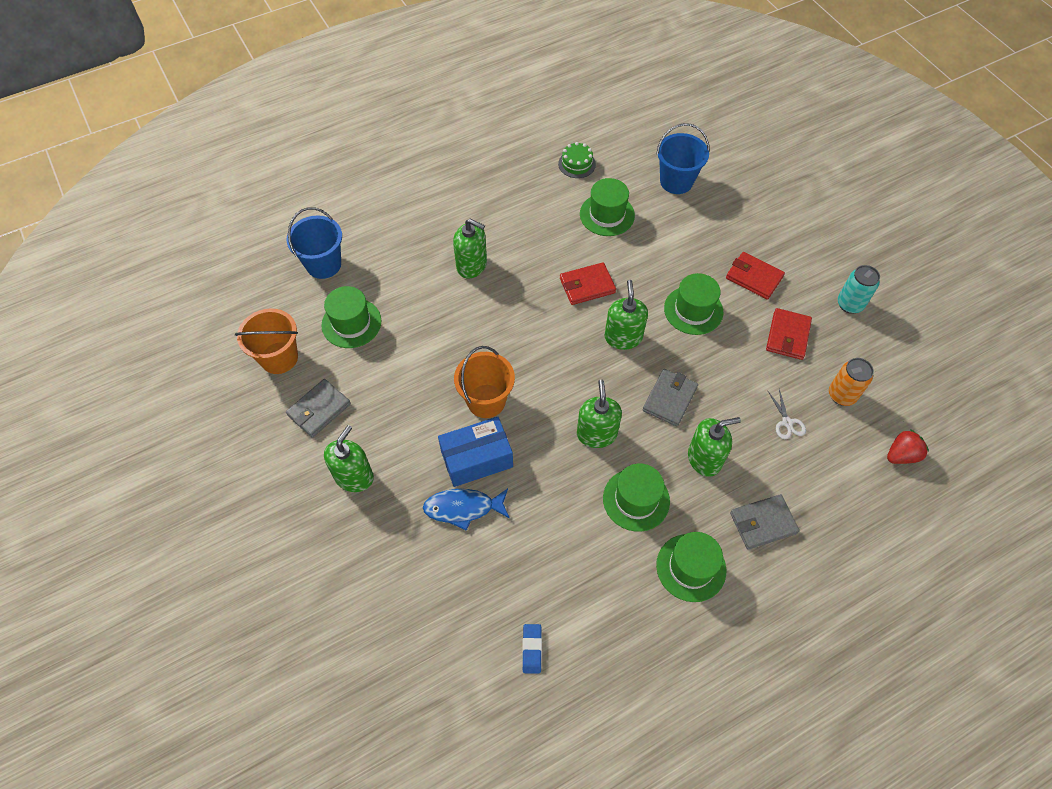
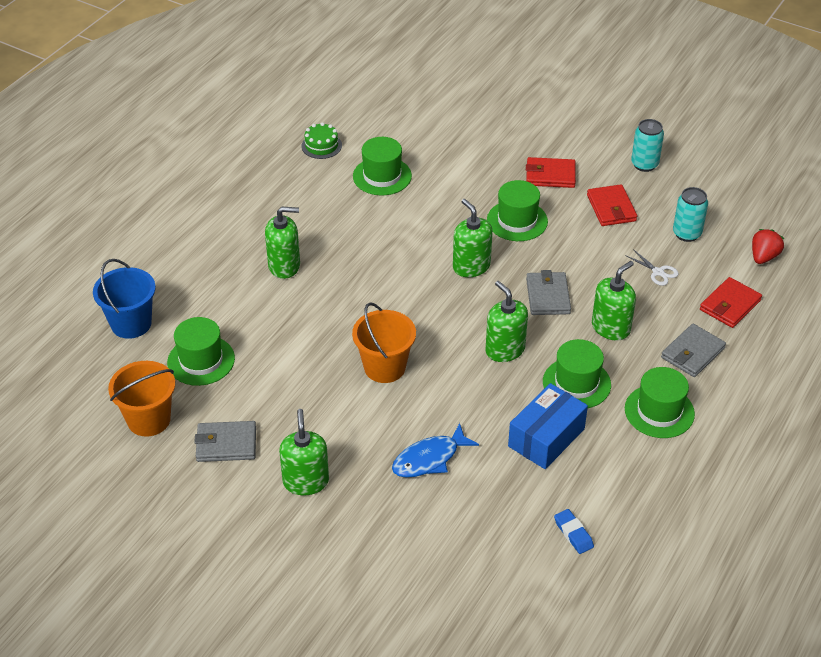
camera: 30 degrees left, 15 degrees down
grey wallet [286,379,351,438] -> grey wallet turned 75 degrees clockwise [194,421,256,462]
blue box [438,417,513,487] -> blue box moved to [508,383,588,469]
red wallet [560,262,616,305] -> red wallet moved to [700,277,762,328]
blue bucket [656,123,710,194] -> none
orange can [829,358,874,406] -> turquoise can [673,187,708,242]

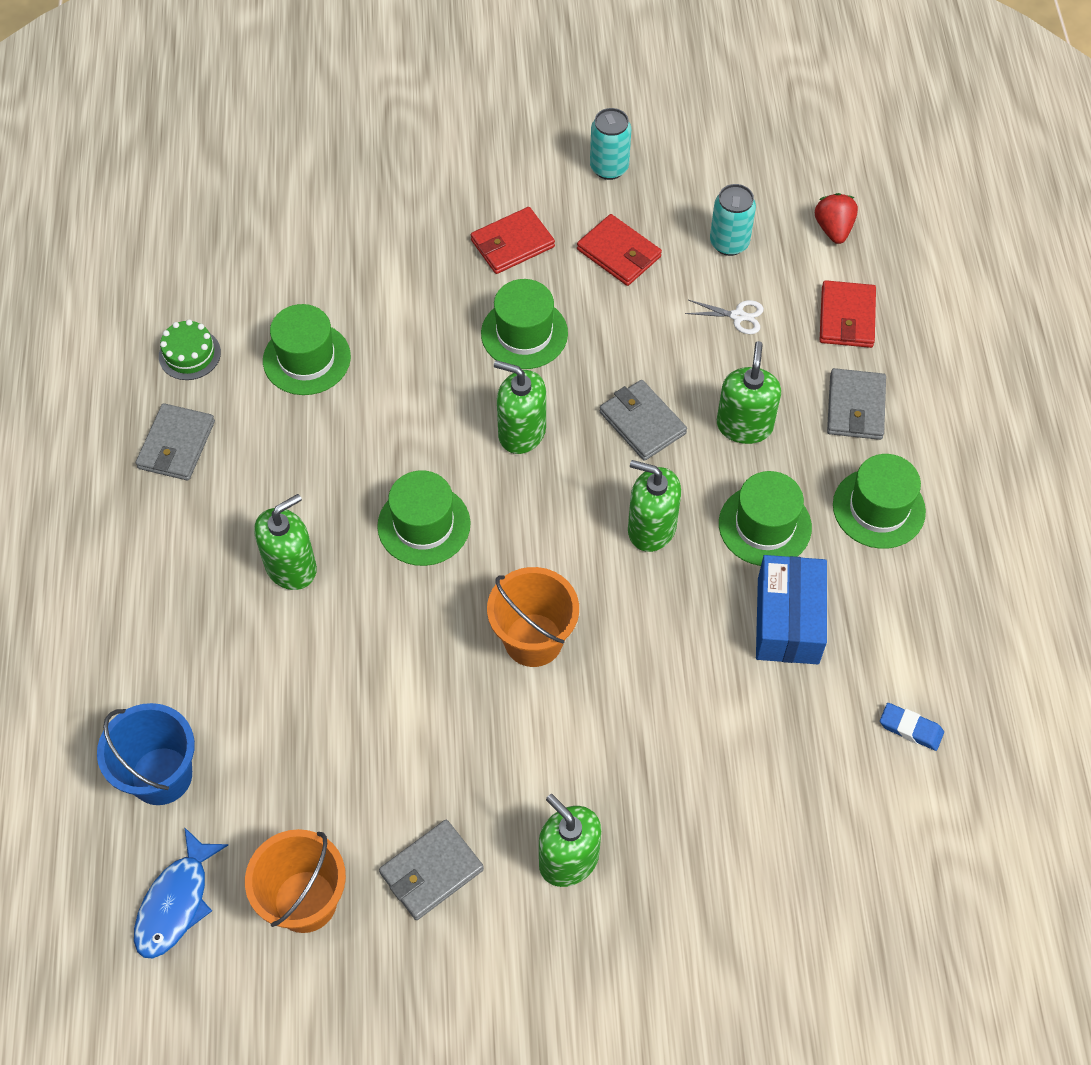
camera: 35 degrees left, 15 degrees up
green hat [167,317,235,386] -> green hat moved to [377,470,470,566]
blue fish [392,423,479,478] -> blue fish moved to [134,827,228,958]
none -> grey wallet [136,403,215,481]

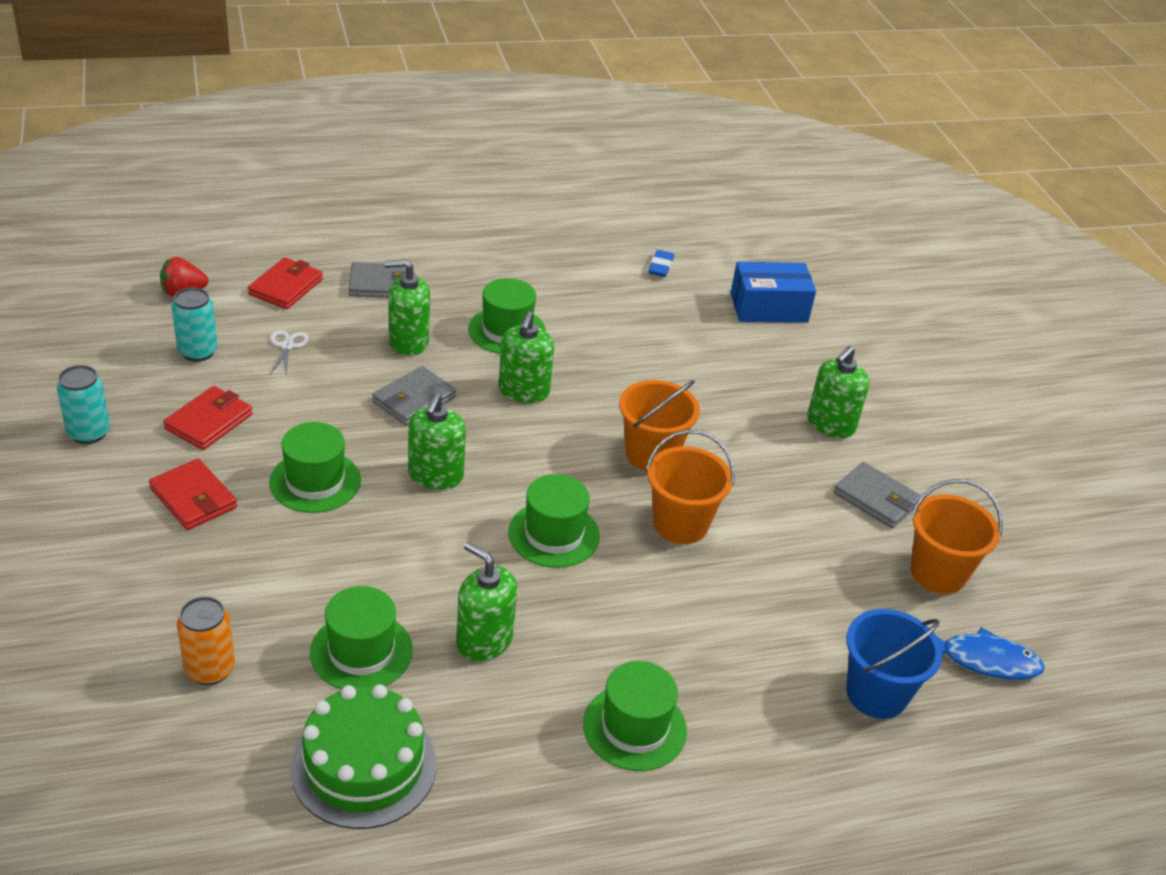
camera: 105 degrees left, 20 degrees down
grey wallet [136,403,215,481] -> none
green cake [159,319,221,380] -> green cake [290,684,437,829], size x1.87
green soap dispenser [254,494,317,590] -> green soap dispenser moved to [456,542,517,661]
blue box [756,555,827,664] -> blue box moved to [731,262,816,323]
red wallet [820,280,876,348] -> red wallet turned 60 degrees counterclockwise [248,258,323,309]
green hat [833,454,926,549] -> green hat moved to [583,661,687,771]
none -> orange can [177,596,235,685]
none -> orange bucket [646,430,735,544]

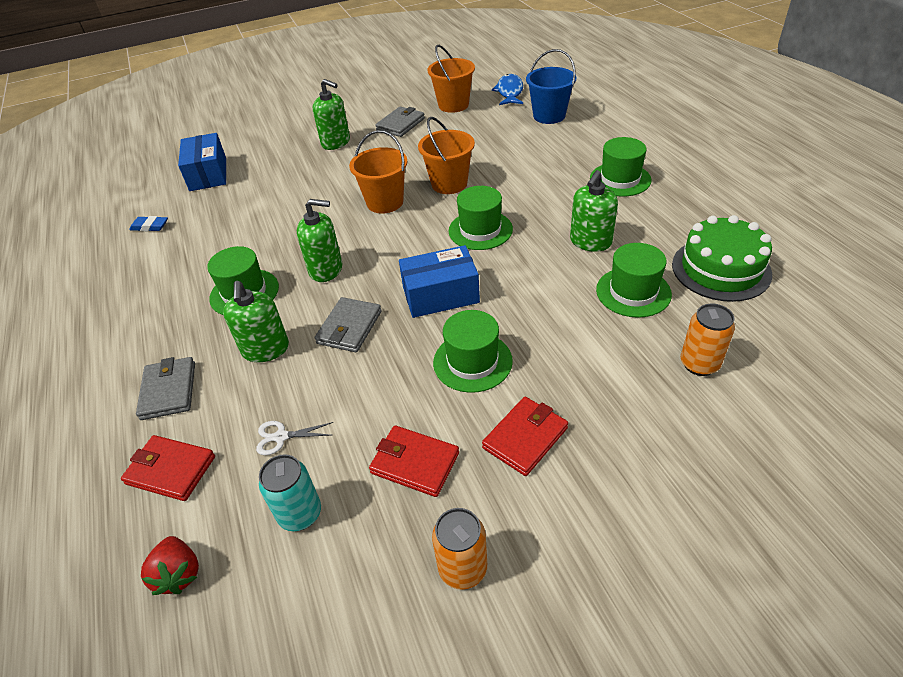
camera: 90 degrees left, 5 degrees up
turquoise can [57,365,110,444] -> orange can [432,508,487,590]
grey wallet [372,366,456,426] -> grey wallet turned 75 degrees clockwise [315,297,382,352]
green soap dispenser [408,393,466,490] -> blue box [399,245,480,318]

